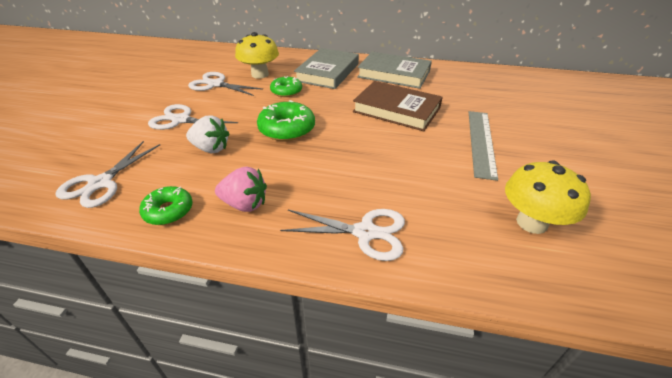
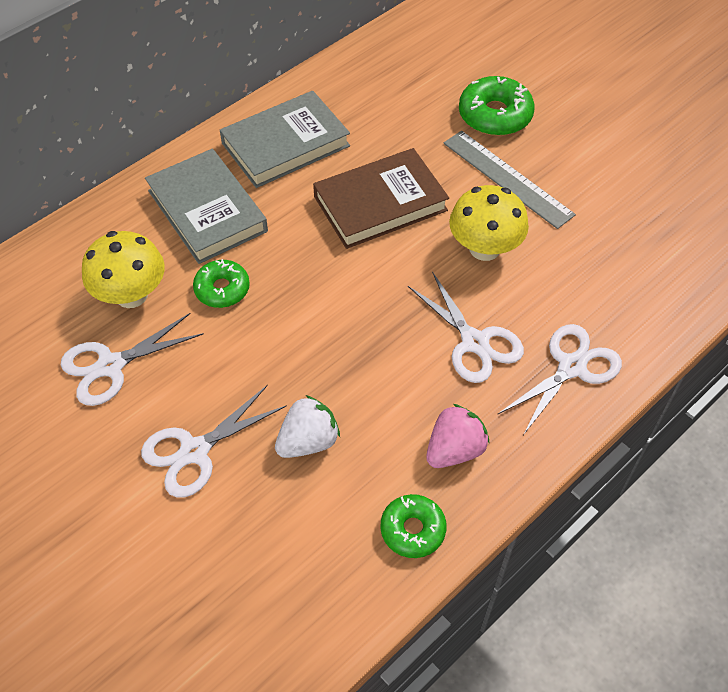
camera: 55 degrees left, 15 degrees up
white scissors [56,141,160,208] -> white scissors moved to [408,271,524,383]
green donut [257,100,315,141] -> green donut moved to [459,76,535,136]
yellow mushroom [505,161,591,234] -> yellow mushroom moved to [449,185,529,261]

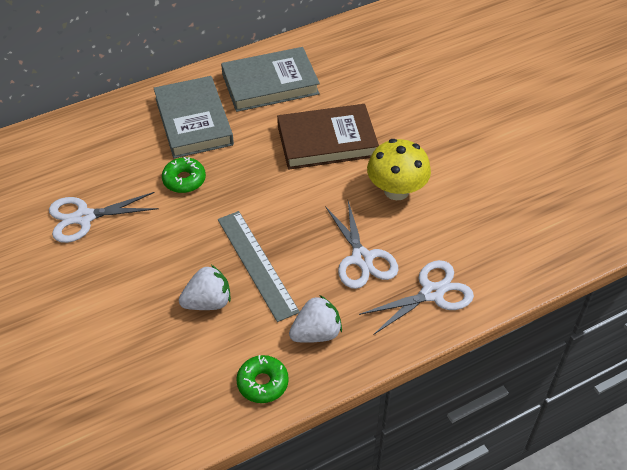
camera: 15 degrees right, 5 degrees down
yellow mushroom [82,231,165,308] -> none
white scissors [141,385,287,498] -> none
pink strawberry [426,404,490,468] -> white strawberry [289,295,342,343]
grey ruler [443,131,576,229] -> grey ruler moved to [218,211,300,322]
green donut [459,76,535,136] -> none

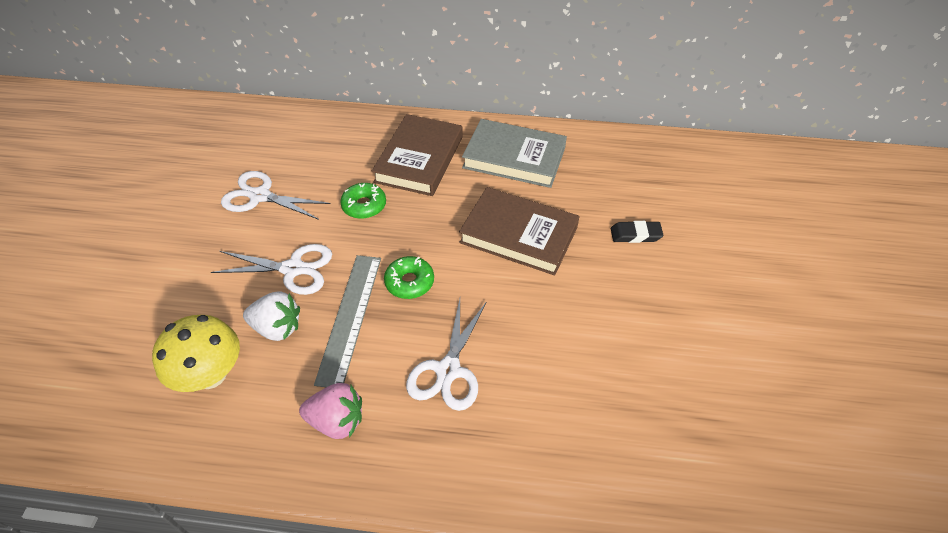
camera: 35 degrees right, 0 degrees up
grey book [154,76,234,158] -> brown book [372,114,463,196]
green donut [236,355,289,403] -> green donut moved to [384,256,434,299]
white strawberry [289,295,342,343] -> pink strawberry [299,383,362,439]
white scissors [359,260,474,335] -> white scissors moved to [211,244,332,295]
yellow mushroom [367,139,431,200] -> yellow mushroom moved to [152,315,240,392]
none -> black eraser [611,221,664,243]

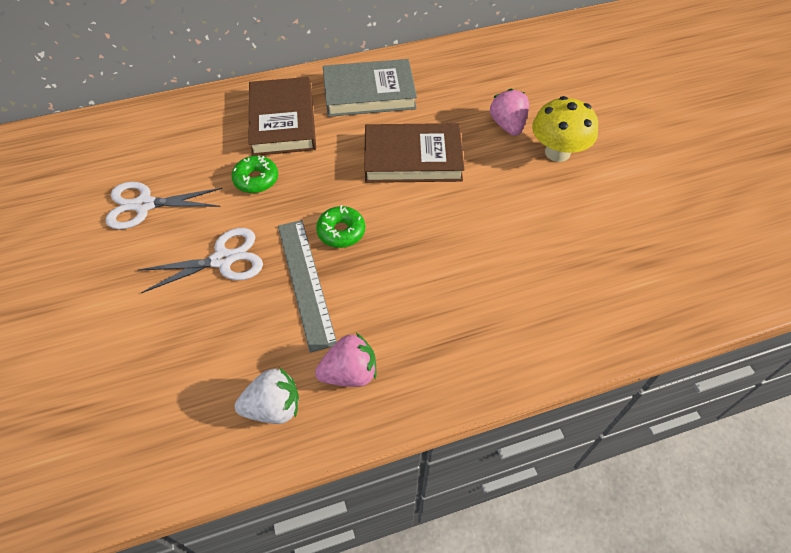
camera: 25 degrees left, 5 degrees up
yellow mushroom [152,315,240,392] -> yellow mushroom moved to [532,96,598,162]
white strawberry [243,291,300,341] -> white strawberry moved to [235,367,299,424]
white scissors [406,299,487,411] -> none
black eraser [611,221,664,243] -> pink strawberry [490,89,529,136]

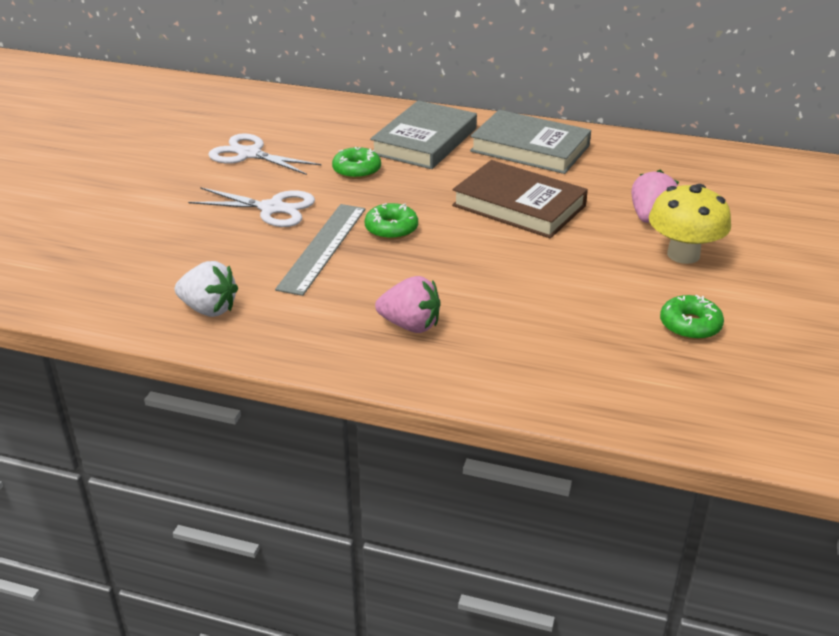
camera: 35 degrees right, 20 degrees down
brown book [248,77,316,156] -> grey book [370,100,477,169]
pink strawberry [315,333,376,387] -> pink strawberry moved to [375,276,440,333]
none -> green donut [660,295,724,340]

